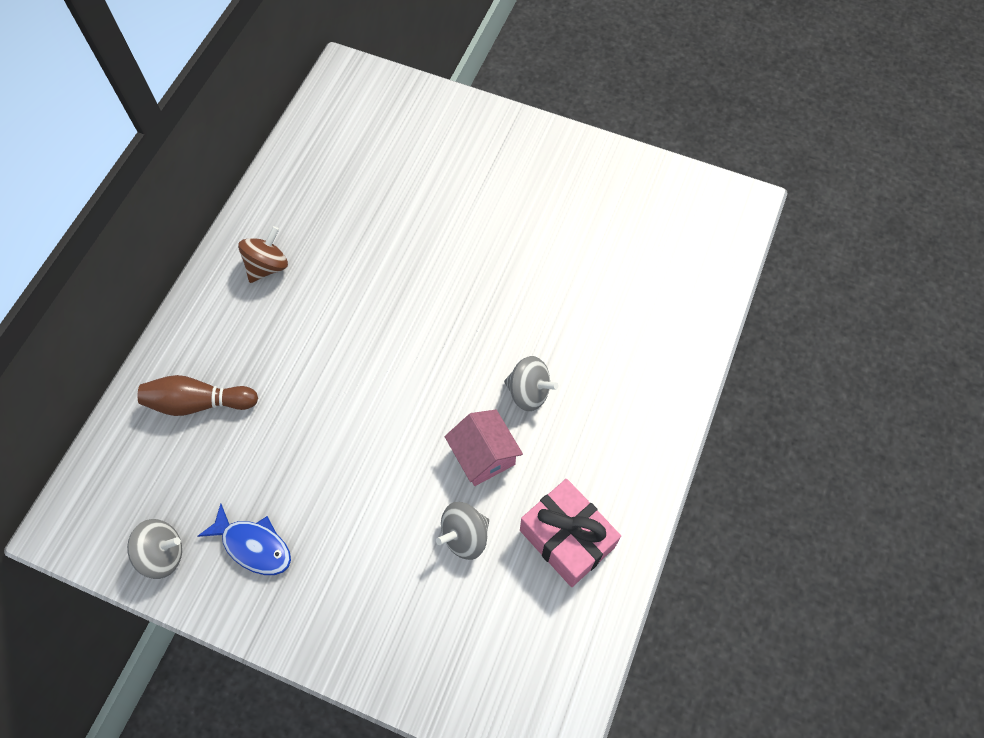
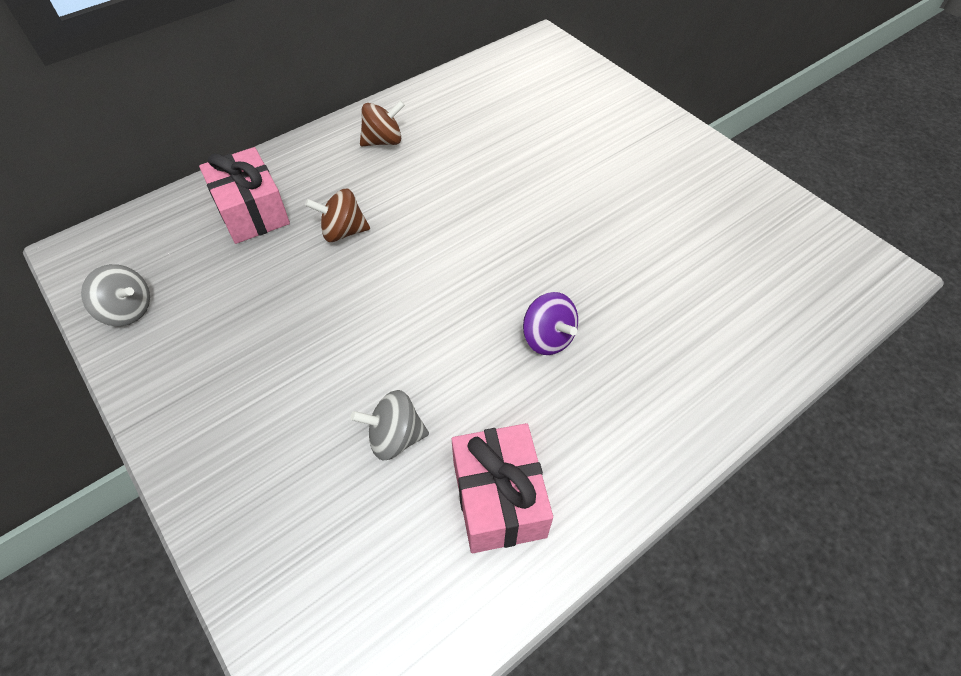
camera: 30 degrees right, 10 degrees down
brown bowling pin [138,375,258,416] -> pink gift [199,147,290,244]
blue fish [198,504,291,575] -> none
pink house [445,410,523,486] -> none
grey spinning top [504,356,558,411] -> purple spinning top [523,292,578,355]
none -> brown spinning top [305,189,370,242]

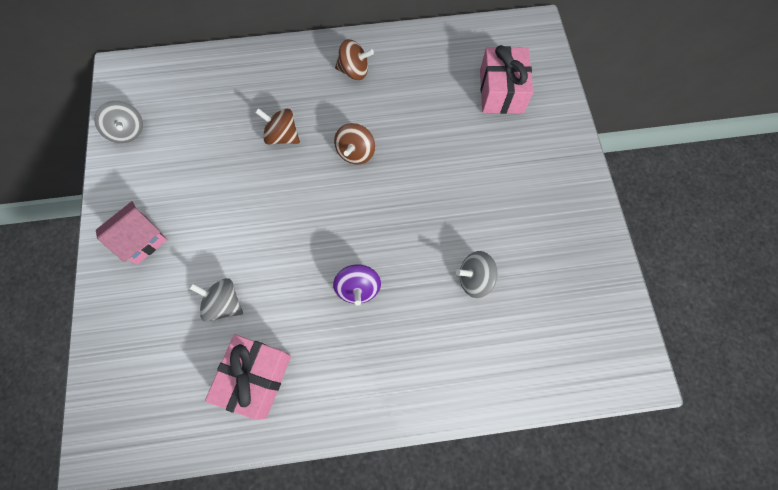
camera: 30 degrees right, 15 degrees up
pink gift [199,147,290,244] -> pink gift moved to [480,45,533,114]
none -> pink house [96,201,167,265]
none -> brown spinning top [334,123,375,164]
none -> grey spinning top [456,251,498,298]

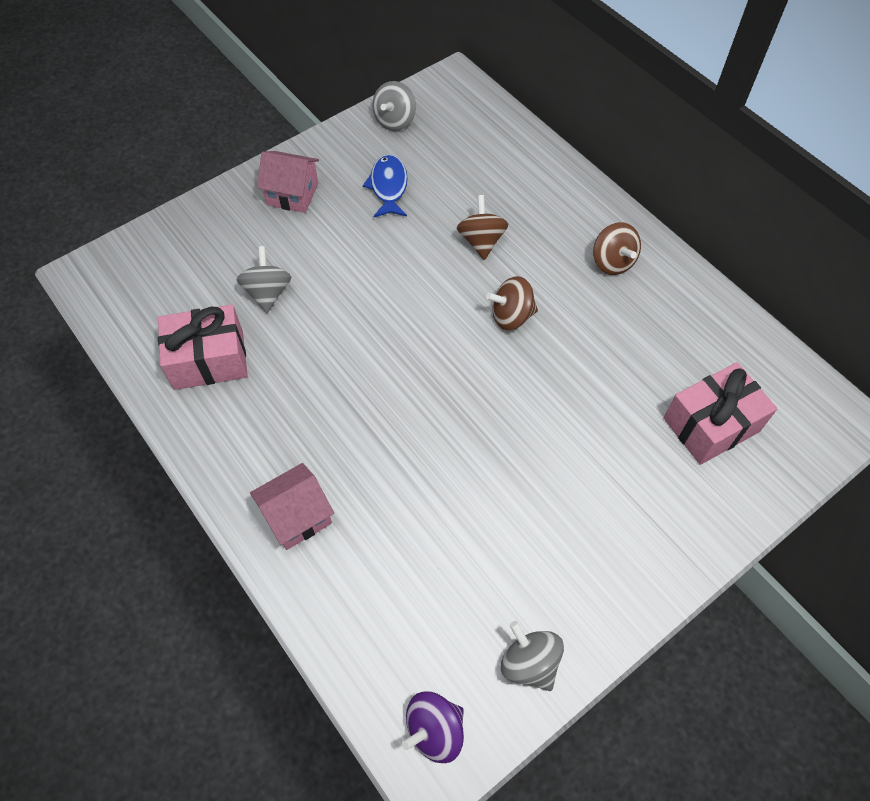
camera: 60 degrees right, 10 degrees down
purple spinning top [333,265,381,305] -> purple spinning top moved to [402,691,464,763]
grey spinning top [456,251,498,298] -> grey spinning top moved to [501,621,564,691]
none -> pink house [250,463,334,550]
none -> blue fish [363,154,408,217]

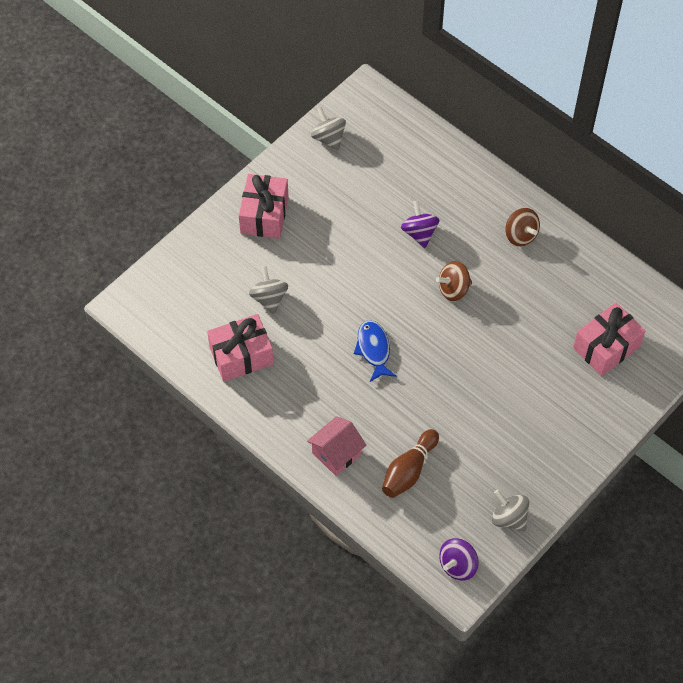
camera: 10 degrees left, 0 degrees up
pink house [257,151,319,213] -> pink gift [239,174,289,239]
blue fish [363,154,408,217] -> blue fish moved to [354,320,397,382]
grey spinning top [372,81,416,131] -> grey spinning top turned 135 degrees clockwise [311,107,346,150]
brown spinning top [457,195,508,260] -> purple spinning top [401,201,439,248]
none -> brown bowling pin [382,429,439,498]

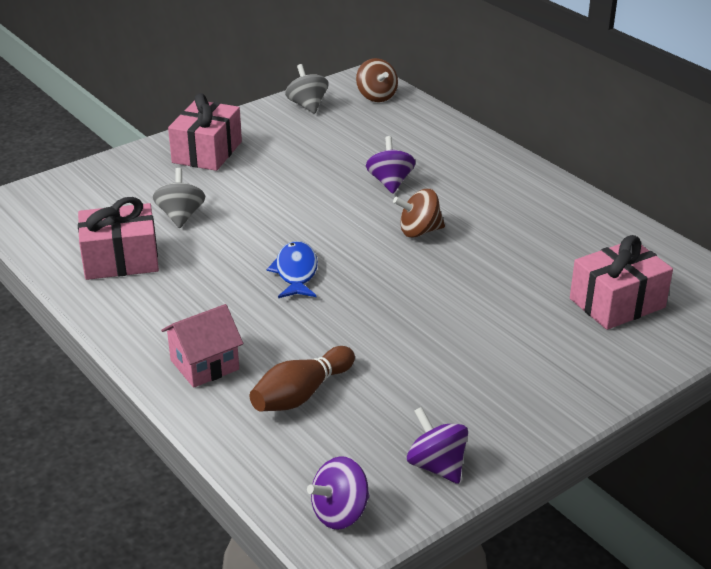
camera: 10 degrees right, 25 degrees down
grey spinning top [492,490,529,532] -> purple spinning top [407,407,468,484]
brown spinning top [505,208,540,246] -> brown spinning top moved to [356,58,398,102]

